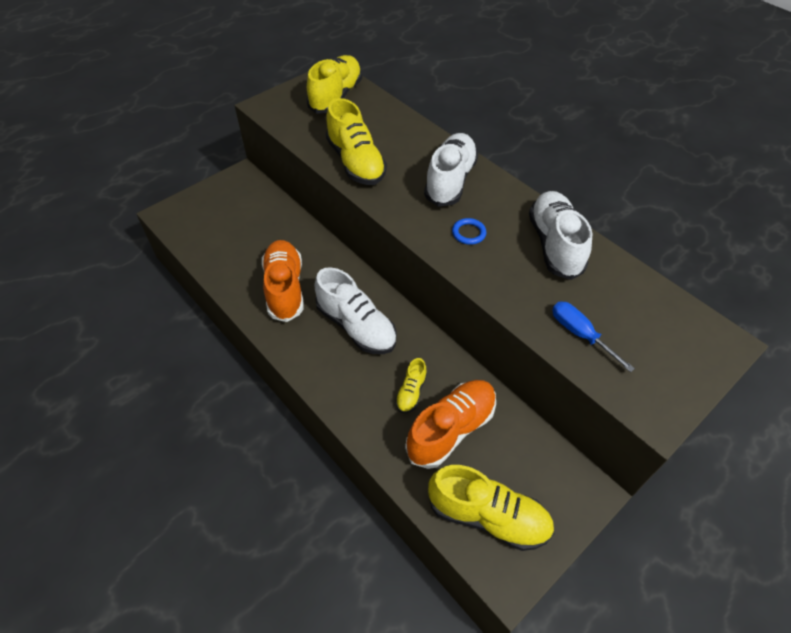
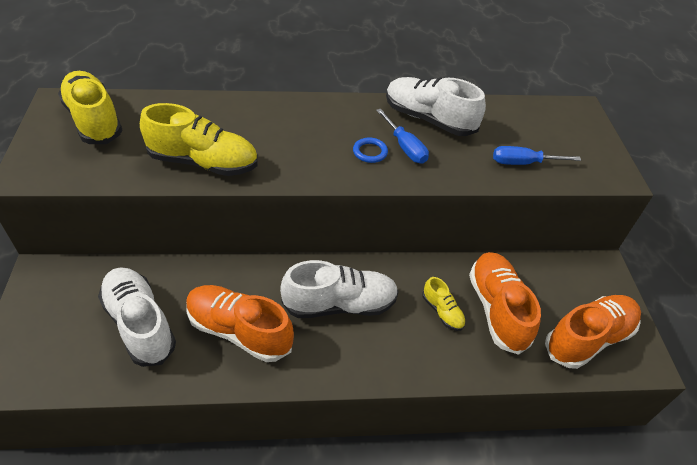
camera: 55 degrees left, 5 degrees down
white shoe [424,133,478,207] -> white shoe moved to [98,267,176,367]
yellow shoe [428,465,554,551] -> orange shoe [545,295,641,369]
none -> blue screwdriver [376,109,429,164]

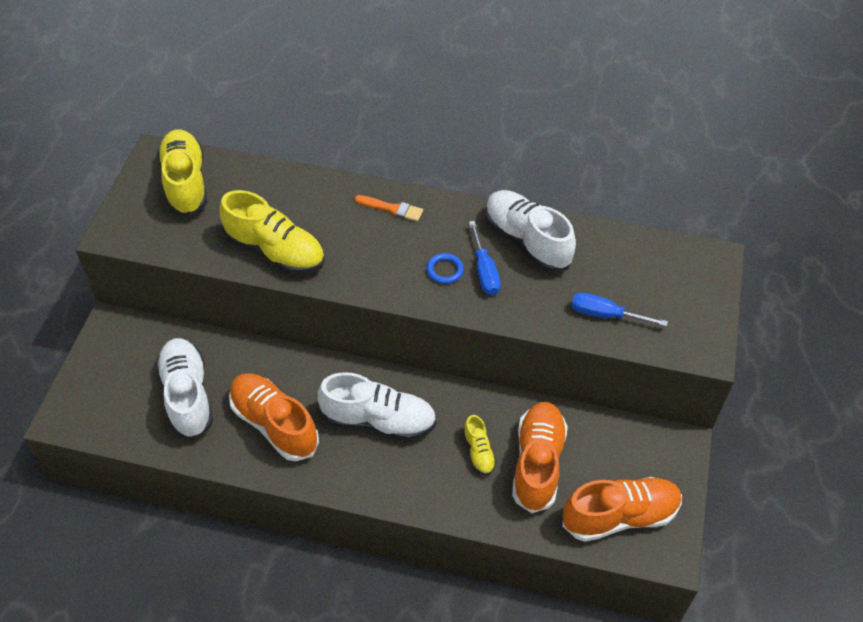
camera: 20 degrees right, 5 degrees up
none -> orange brush [355,195,423,222]

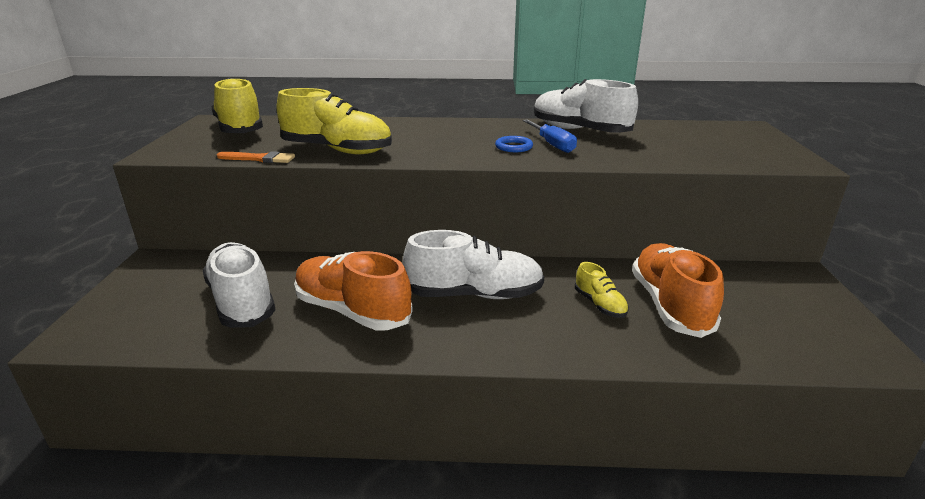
camera: 10 degrees left, 25 degrees down
orange brush [355,195,423,222] -> orange brush moved to [217,151,295,163]
orange shoe [562,477,682,542] -> none
blue screwdriver [572,292,668,327] -> none

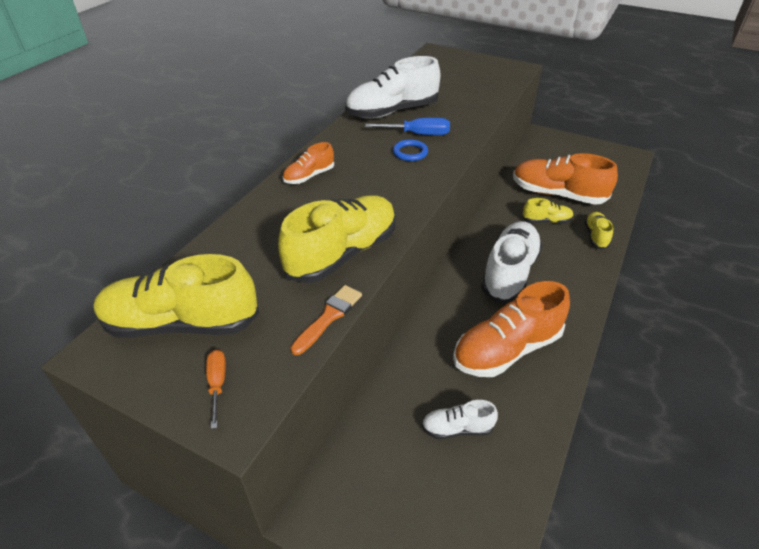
camera: 65 degrees left, 15 degrees up
white shoe [203,242,276,328] -> white shoe [422,400,498,439], size x0.50
none -> orange screwdriver [206,350,226,429]
none -> orange shoe [282,142,334,184]
none -> yellow shoe [585,212,613,249]

